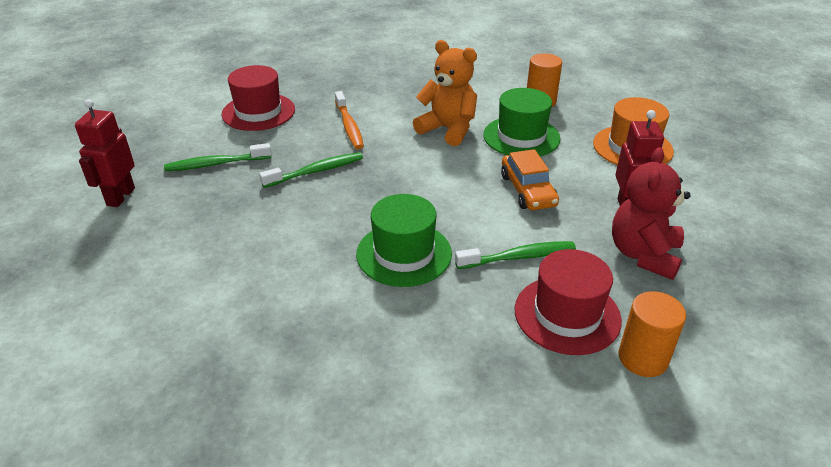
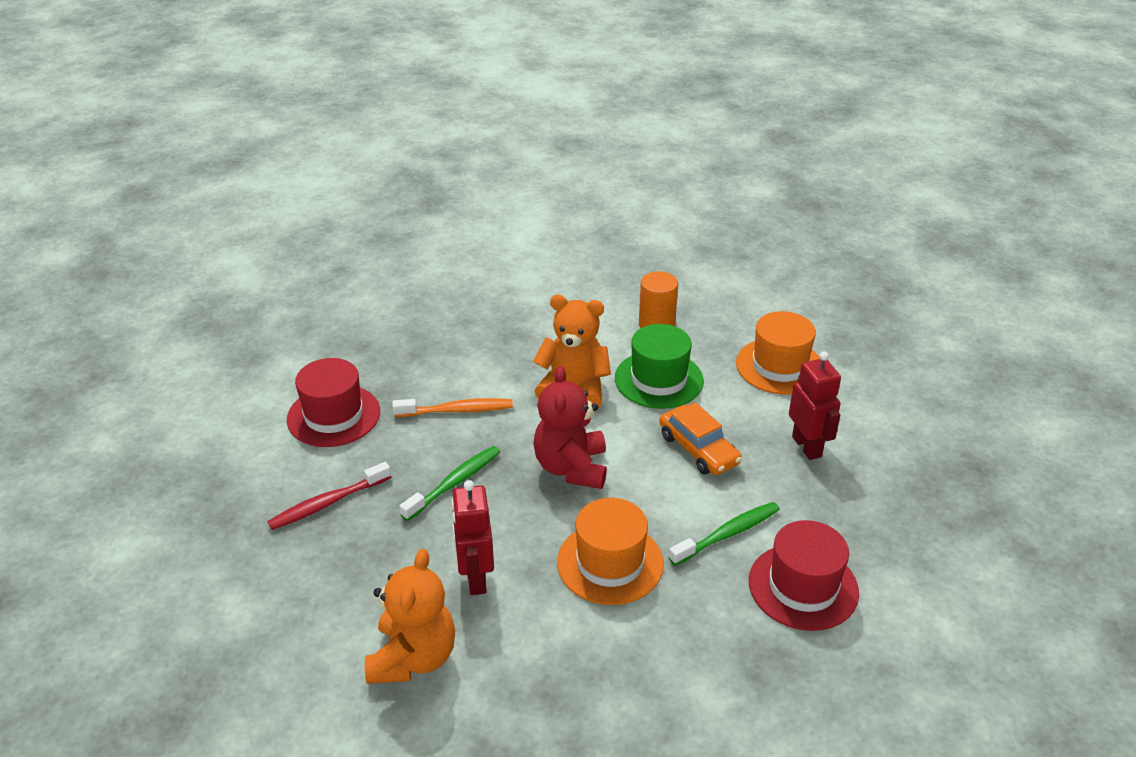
camera: 20 degrees left, 0 degrees up
red robot [75,99,135,207] -> red robot moved to [451,480,494,595]
green toothbrush [164,143,272,171] -> red toothbrush [267,462,391,530]
orange toothbrush [335,91,364,149] -> orange toothbrush turned 60 degrees counterclockwise [392,398,513,417]
green hat [356,194,452,287] -> orange hat [557,498,664,605]
red teddy bear [612,147,690,280] -> red teddy bear moved to [533,366,607,489]
orange cylinder [619,291,686,377] -> none
none -> orange teddy bear [365,549,455,684]

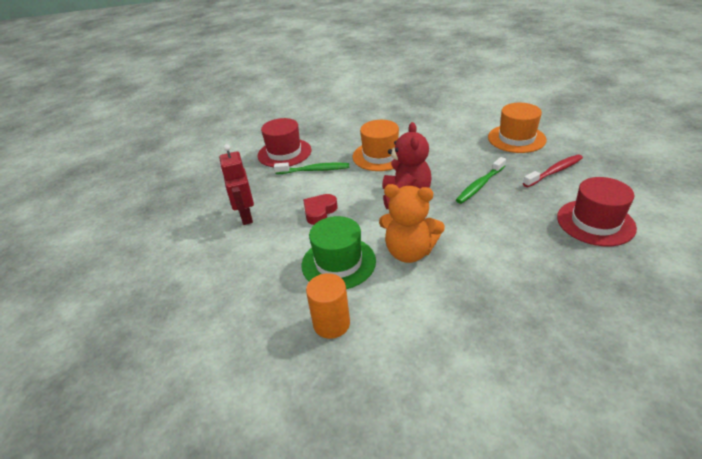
camera: 175 degrees left, 0 degrees up
orange teddy bear [365,549,455,684] -> none
orange toothbrush [392,398,513,417] -> none
red robot [451,480,494,595] -> none
orange car [659,402,742,475] -> red heart [303,194,338,225]
green toothbrush [668,502,780,566] -> green toothbrush turned 150 degrees counterclockwise [274,162,349,174]
orange hat [736,311,820,395] -> orange hat moved to [488,103,547,153]

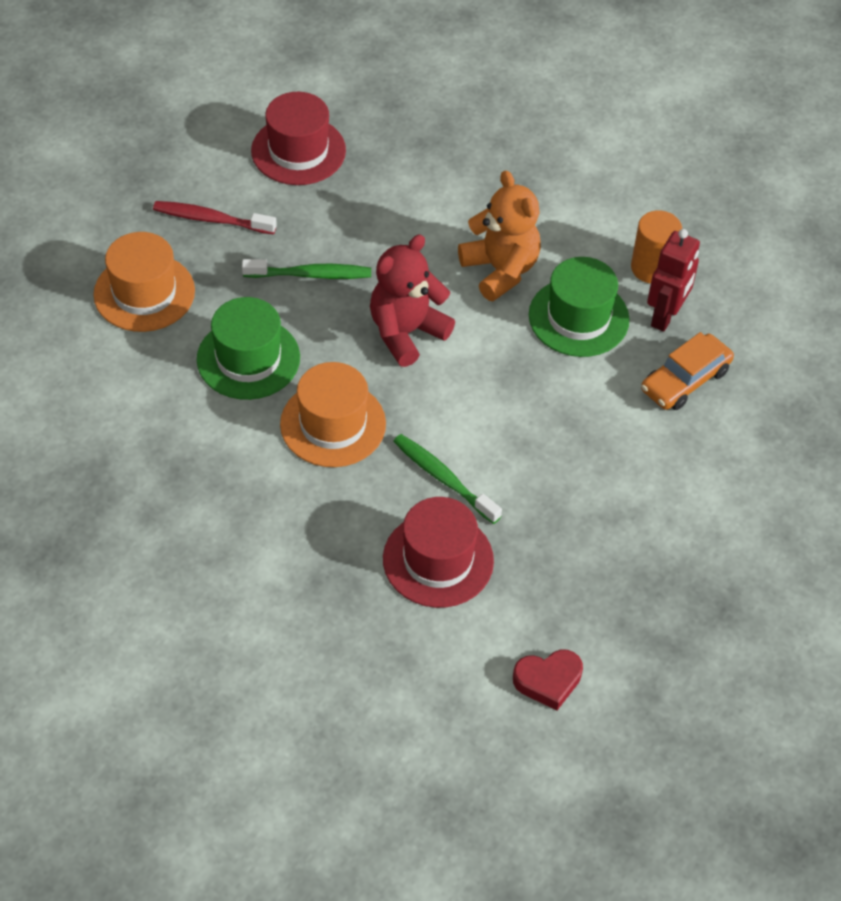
camera: 140 degrees left, 15 degrees up
red robot [219,144,254,225] -> red robot moved to [647,229,700,332]
red heart [303,194,338,225] -> red heart moved to [513,650,583,711]
none -> green hat [197,297,300,400]
none -> orange car [641,332,734,410]

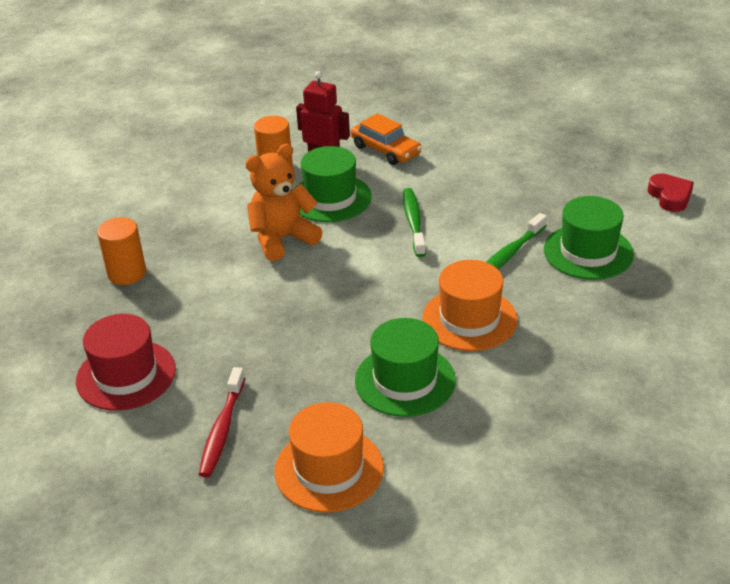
camera: 90 degrees left, 15 degrees down
green toothbrush [242,259,371,279] -> green toothbrush moved to [403,188,426,257]
red teddy bear [370,235,455,367] -> none
red hat [383,497,494,608] -> green hat [544,196,634,280]
none -> orange cylinder [97,217,146,285]

